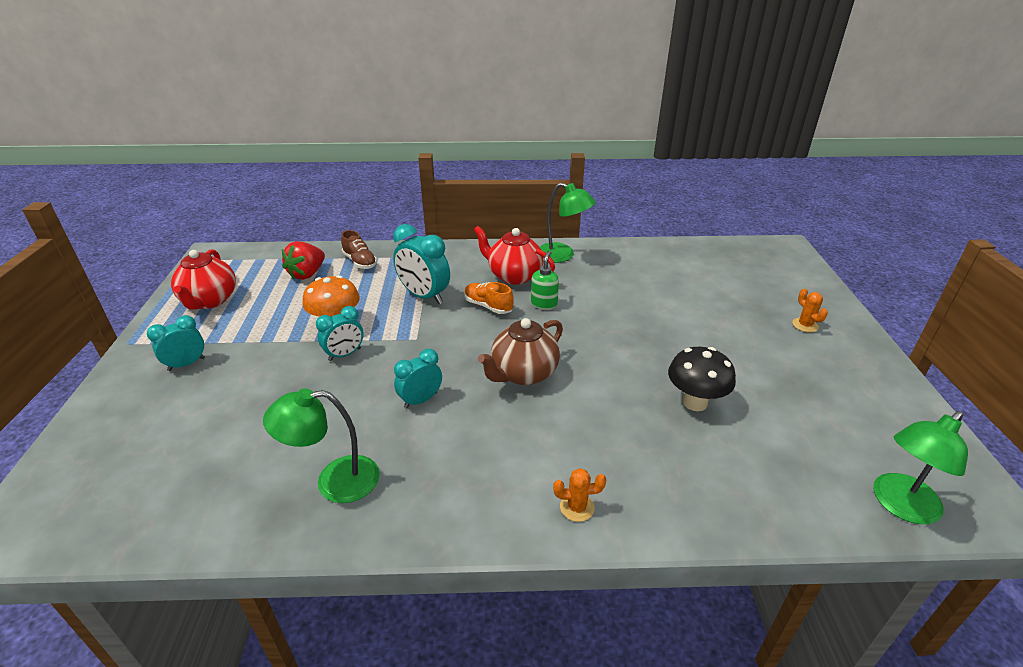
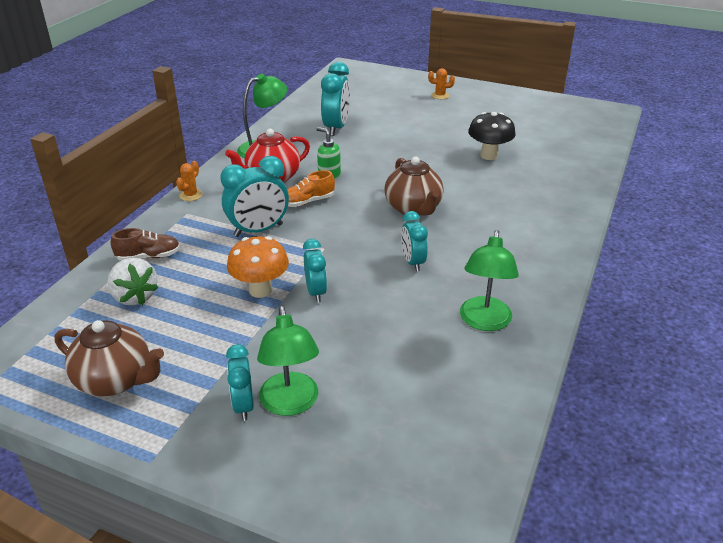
camera: 65 degrees left, 0 degrees up
red teapot [171,249,236,310] -> brown teapot [55,320,164,396]
red strawberry [282,241,325,280] -> white strawberry [107,258,158,305]
orange cactus [553,468,606,522] -> orange cactus moved to [176,161,203,201]
green lamp [873,411,968,524] -> green lamp moved to [257,306,319,416]
none -> turquoise clock [321,62,350,136]

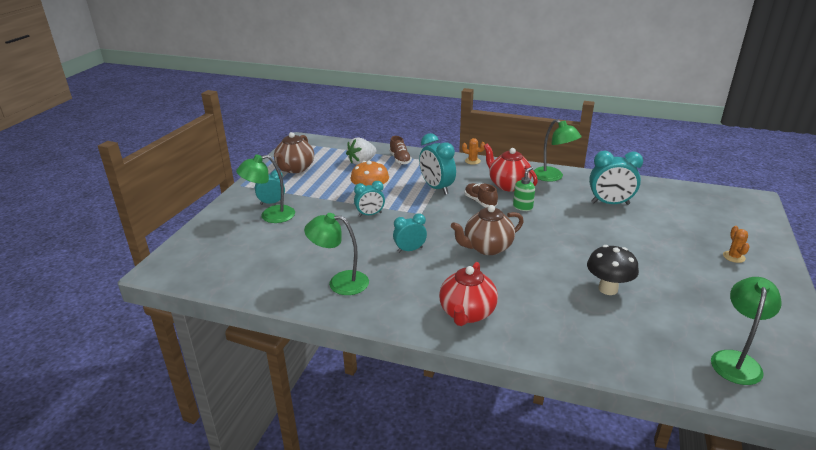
camera: 85 degrees right, 5 degrees down
orange shoe [287,170,335,207] -> brown shoe [465,183,498,208]
none -> red teapot [439,262,498,326]
none -> green lamp [711,277,782,385]

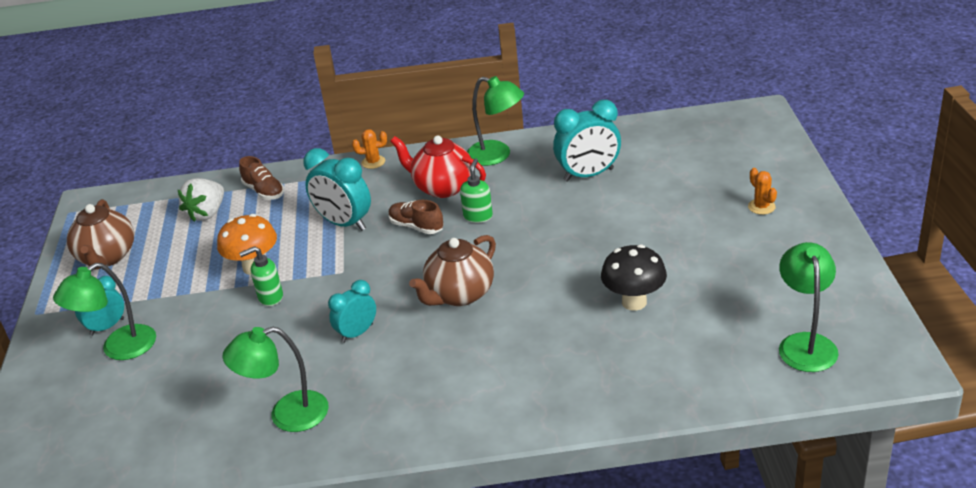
camera: 20 degrees left, 5 degrees up
turquoise clock [354,181,385,217] -> green soap dispenser [239,246,283,306]
red teapot [439,262,498,326] -> none

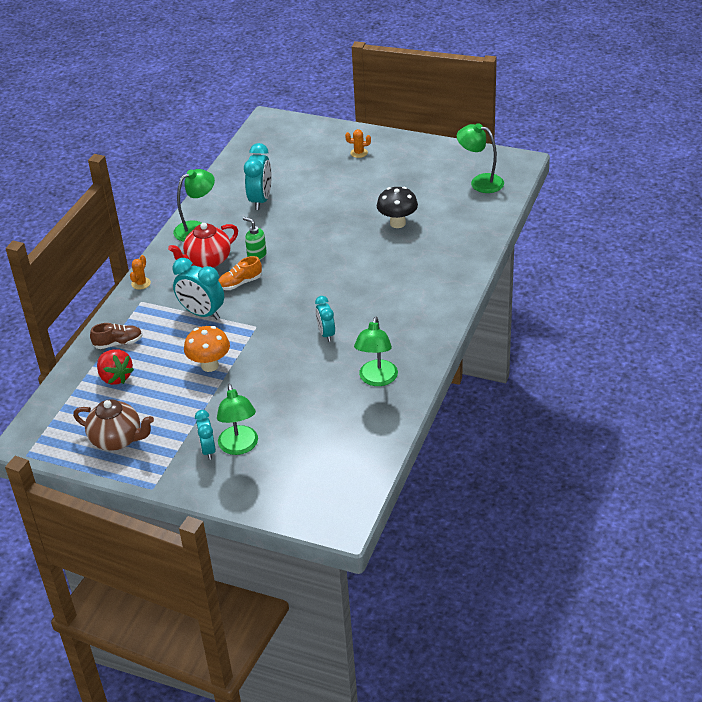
camera: 65 degrees left, 5 degrees up
white strawberry [178,178,224,222] -> red strawberry [97,349,134,385]
green soap dispenser [239,246,283,306] -> none
turquoise clock [303,148,371,231] -> turquoise clock turned 60 degrees clockwise [173,258,224,320]
brown shoe [389,200,444,234] -> orange shoe [218,256,262,290]
brown teapot [409,235,496,306] -> none

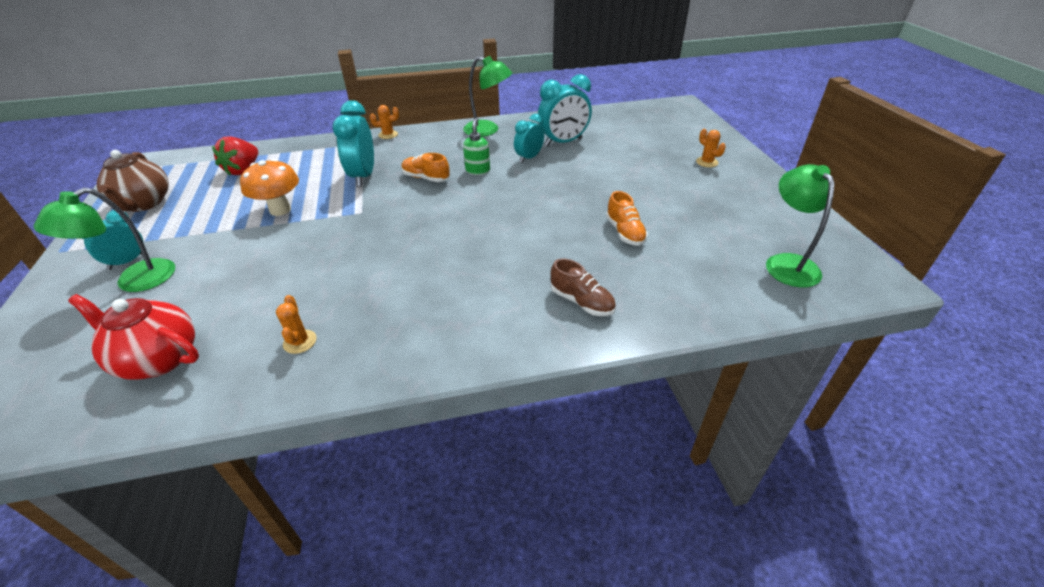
camera: 55 degrees right, 0 degrees up
brown shoe [90,323,143,349] -> brown shoe moved to [551,258,616,316]
red teapot [168,223,238,268] -> red teapot moved to [68,294,199,380]
turquoise clock [315,296,335,342] -> turquoise clock moved to [514,114,544,163]
green lamp [354,317,398,386] -> orange cactus [276,295,317,354]
black mushroom [377,187,418,228] -> orange shoe [606,191,648,246]

